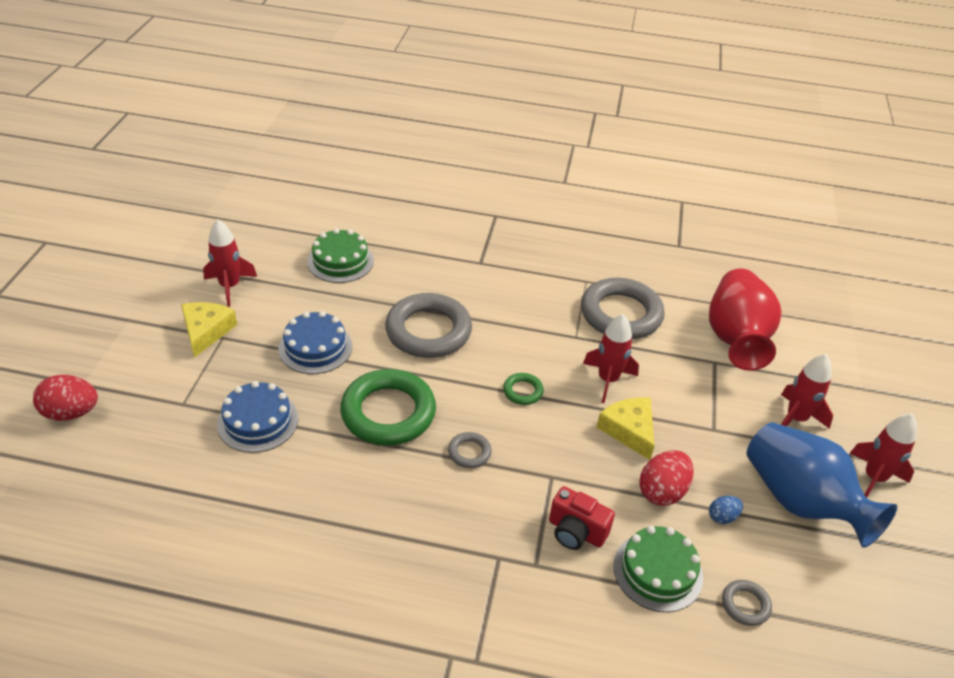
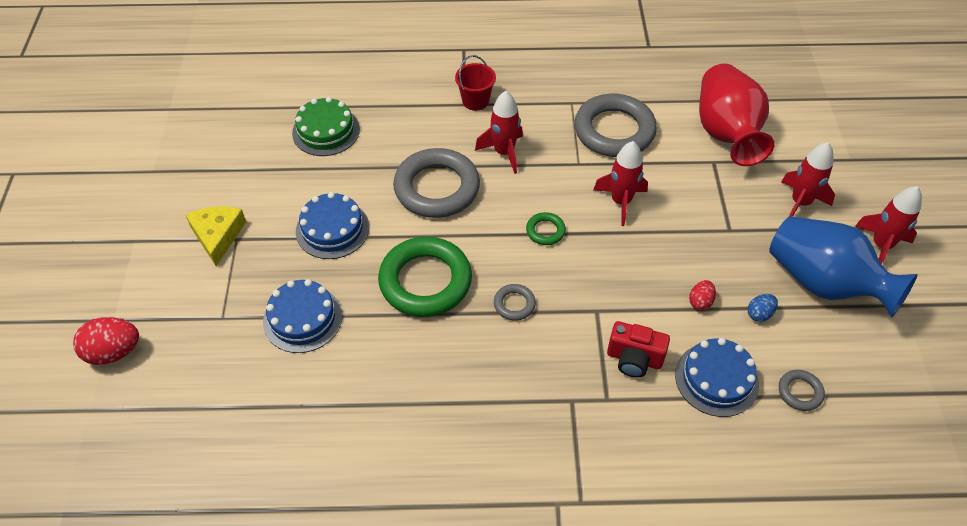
camera: 10 degrees left, 10 degrees up
red rocket [203,219,257,307] -> red rocket moved to [475,91,523,174]
yellow cheese [596,397,654,460] -> none
green cake [613,526,703,612] -> blue cake [675,338,759,417]
red egg [639,450,694,506] -> red egg [689,280,716,310], size x0.55
none -> red bucket [455,55,496,111]

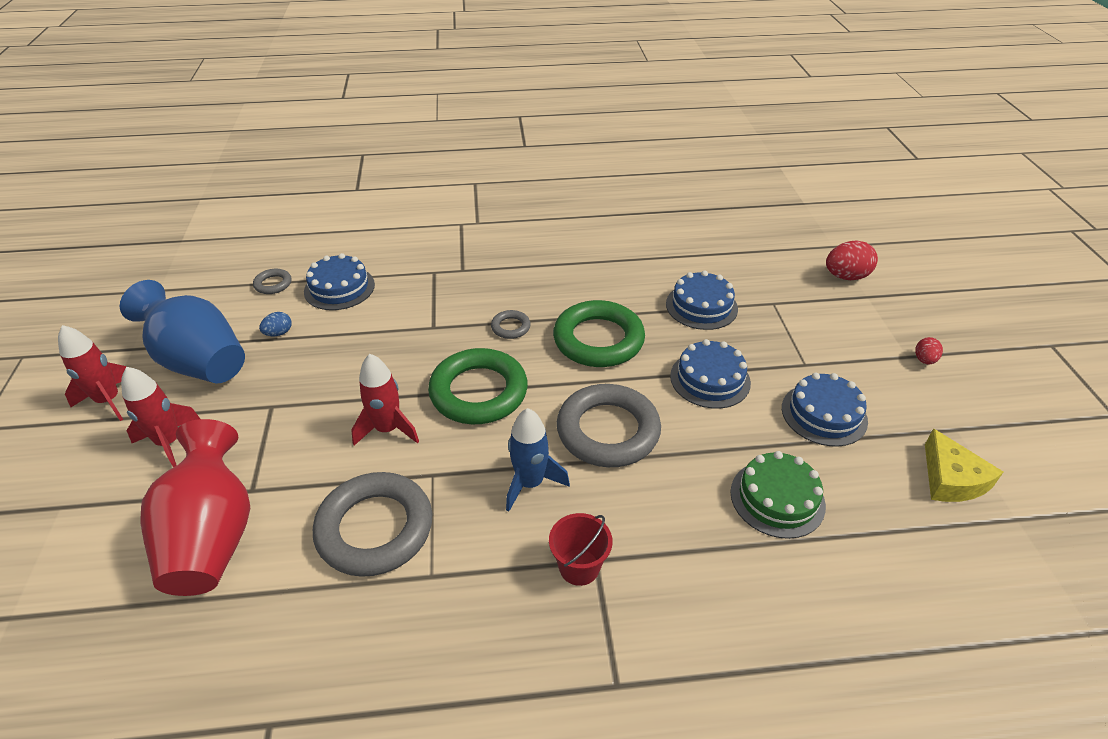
camera: 175 degrees right, 10 degrees down
yellow cheese [186,206,246,266] -> yellow cheese moved to [925,428,1003,502]
red rocket [475,91,523,174] -> blue rocket [506,408,570,512]
green ring [526,212,566,245] -> green ring [428,348,528,424], size x2.26
red camera [607,321,670,378] -> none
red egg [689,280,716,310] -> red egg moved to [915,337,943,365]
none -> blue cake [782,373,868,447]

